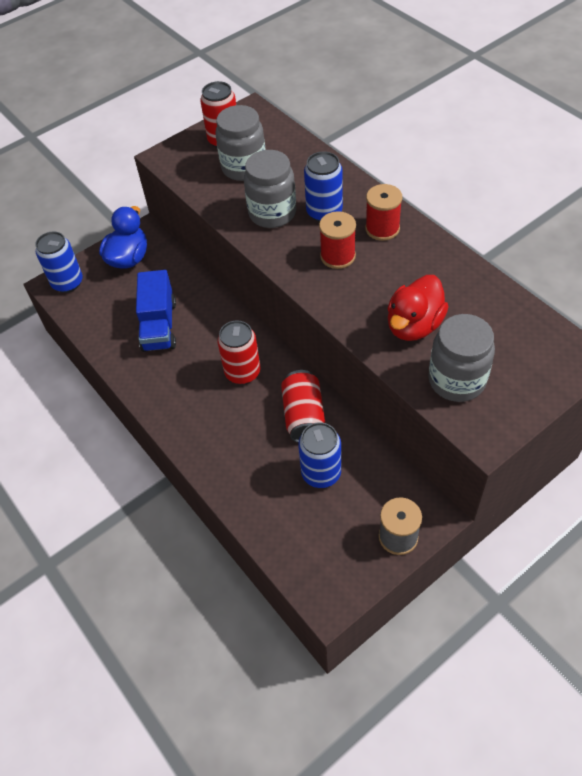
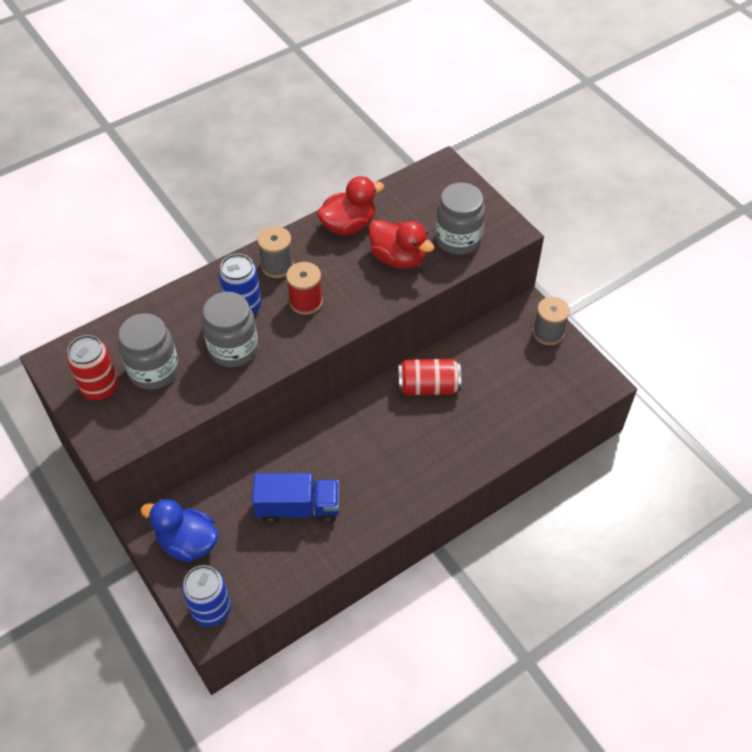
camera: 90 degrees left, 0 degrees up
red can [217,320,260,384] -> none
blue can [298,422,341,488] -> none
red spool [365,184,402,241] -> grey spool [257,226,294,278]
none -> red duck [317,176,384,235]

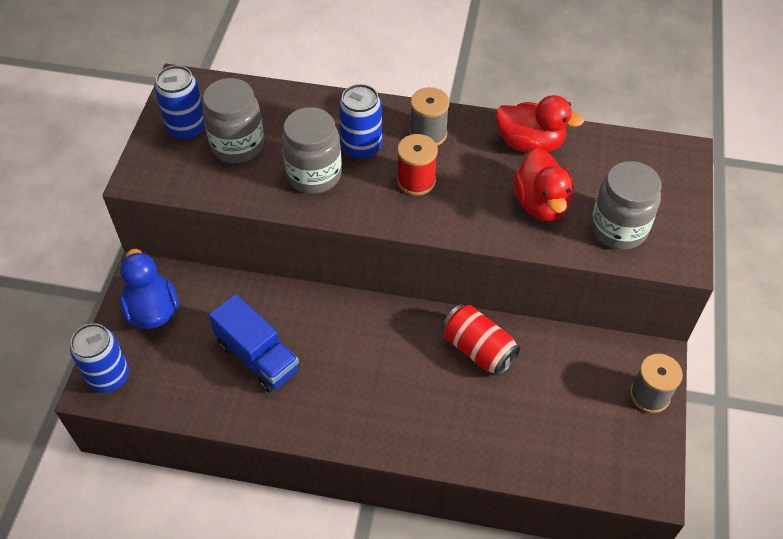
camera: 45 degrees right, 0 degrees up
red can [67,335,119,401] -> blue can [155,65,205,141]

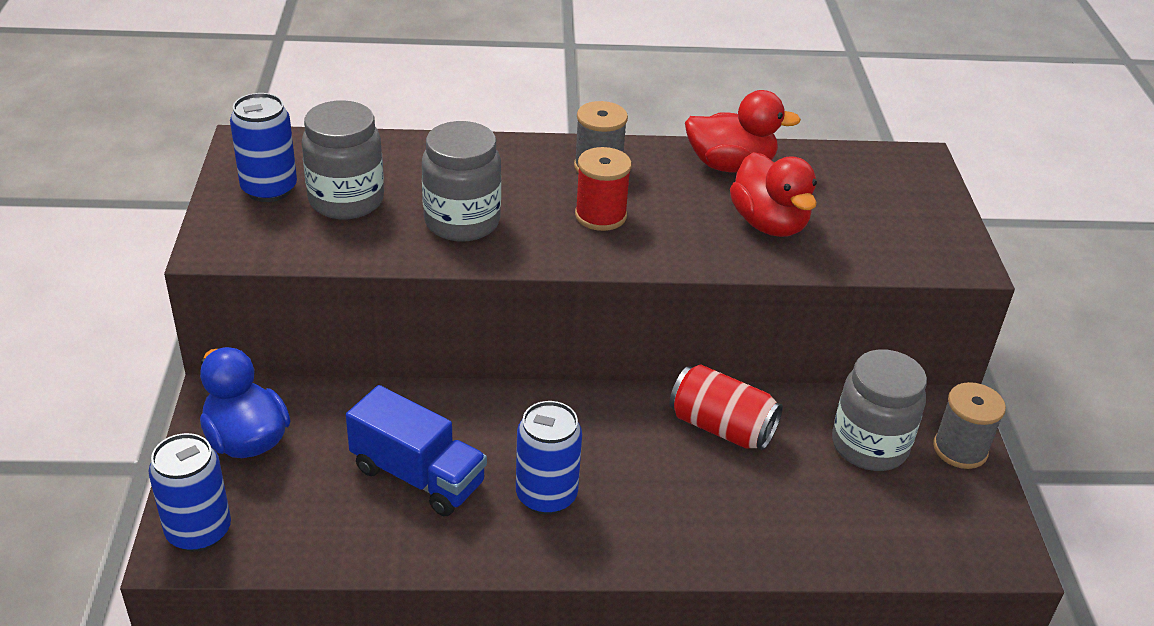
camera: 15 degrees left, 15 degrees down
blue can [339,84,382,160] -> blue can moved to [516,401,582,515]
grey jar [591,161,662,250] -> grey jar moved to [832,349,927,471]

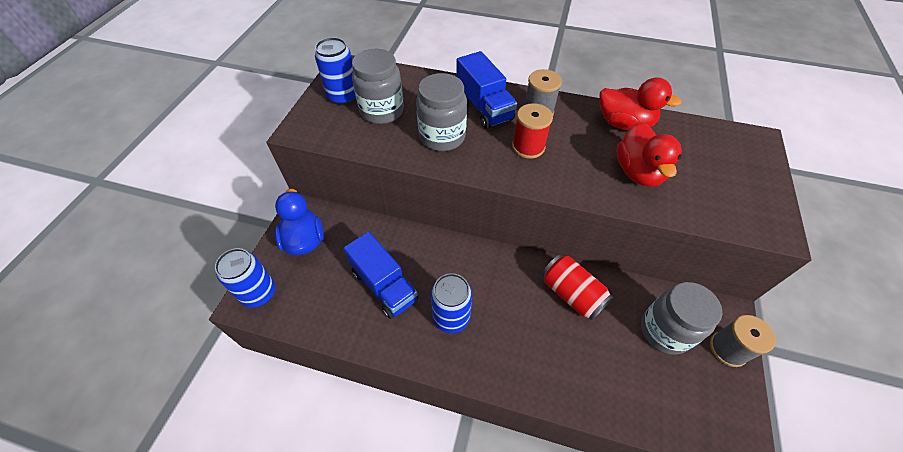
camera: 20 degrees right, 15 degrees up
none -> blue truck [456,51,517,129]

